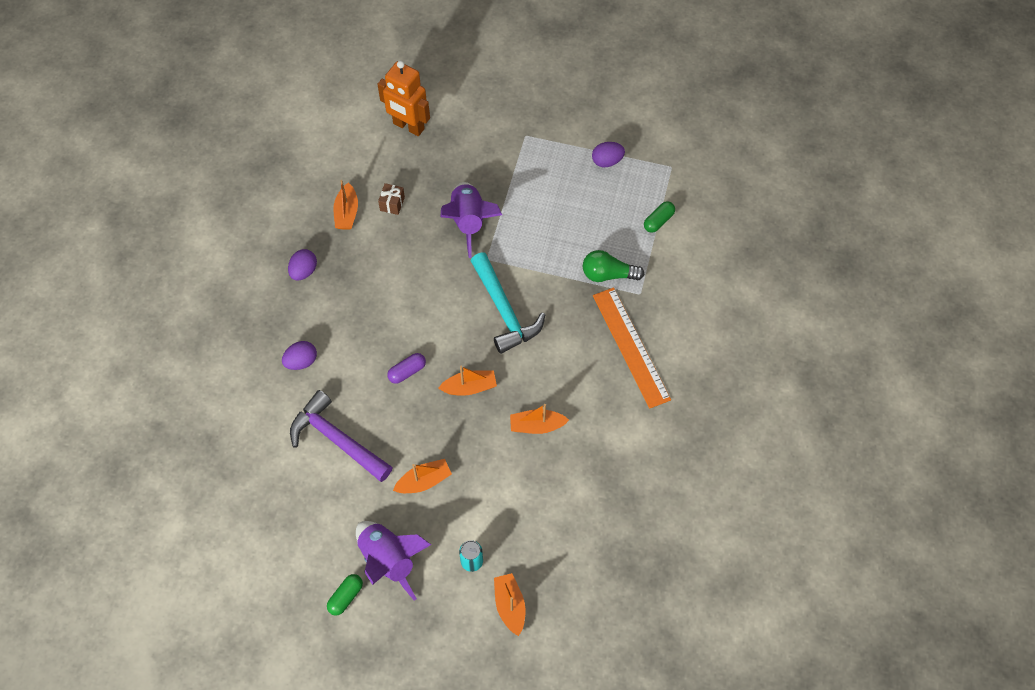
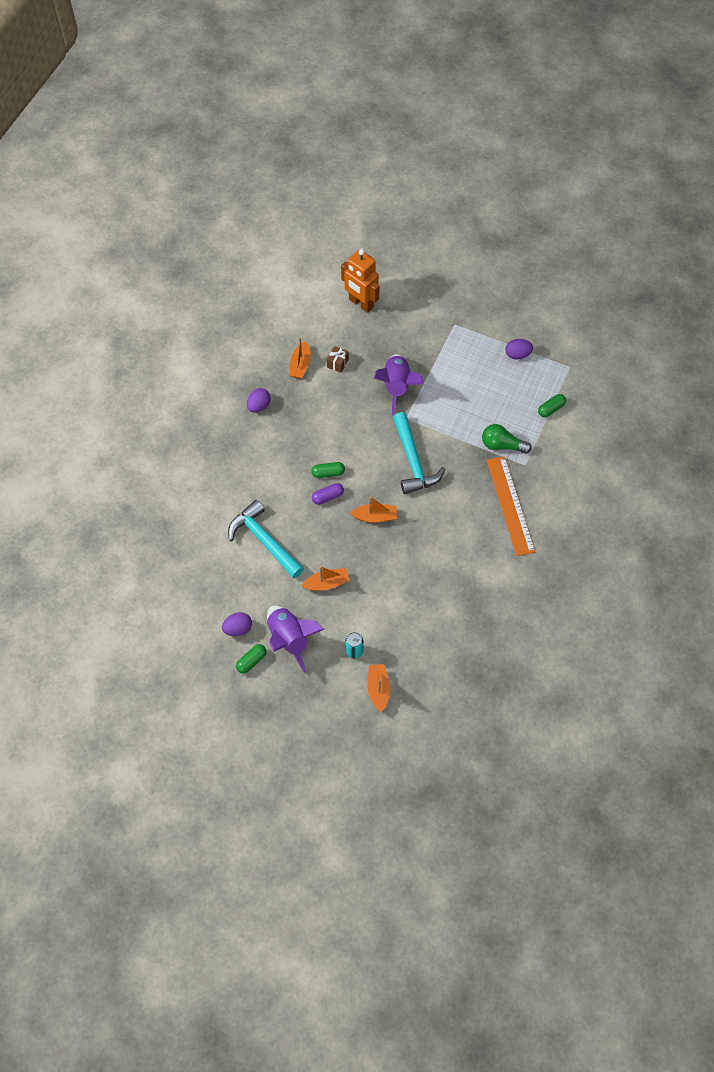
camera: 10 degrees right, 0 degrees up
purple egg [282,341,317,370] -> purple egg moved to [222,612,252,636]
purple hammer [290,390,393,482] -> turquoise hammer [228,500,304,578]
orange boat [510,404,569,434] -> none
none -> green capsule [311,462,345,478]

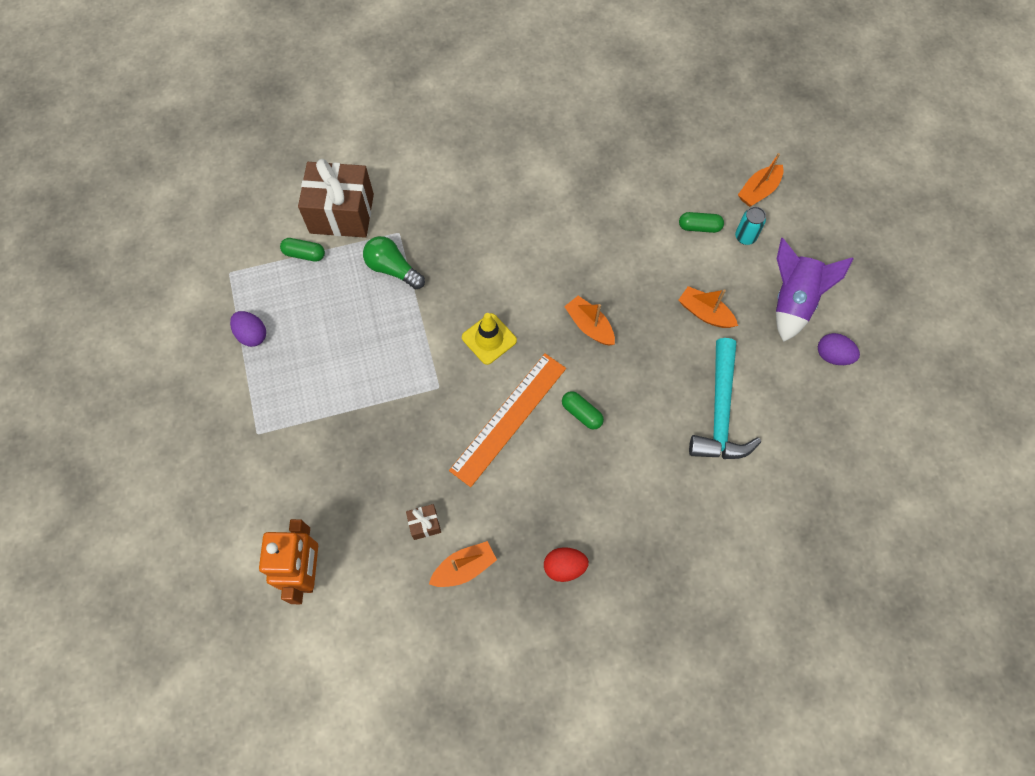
camera: 130 degrees left, 5 degrees up
green capsule [236,644,267,674] -> green capsule moved to [679,212,724,233]
purple egg [247,388,271,412] -> red egg [544,547,589,582]
purple capsule [312,483,344,505] -> none
purple rocket [374,354,424,415] -> none
turquoise hammer [393,412,445,494] -> yellow traffic cone [462,313,517,365]
green light bulb [482,424,532,454] -> green light bulb turned 150 degrees clockwise [363,236,425,289]
orange ruler [487,456,535,556] -> orange ruler moved to [449,353,566,487]
none -> brown gift [298,159,374,238]

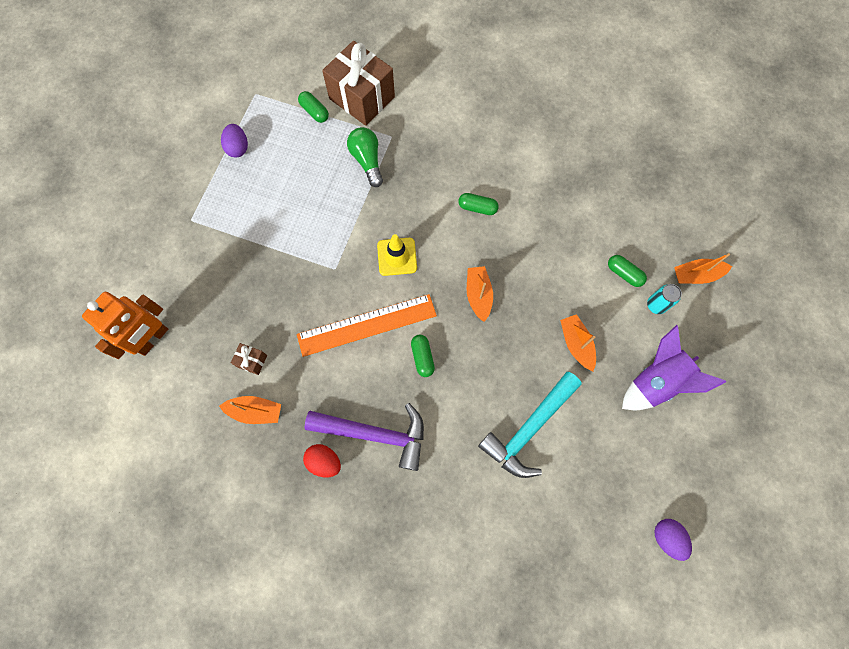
camera: 35 degrees right, 5 degrees up
purple egg [818,333,860,365] -> purple egg moved to [654,519,692,561]
none -> purple hammer [304,403,424,471]
none -> green capsule [458,193,499,215]

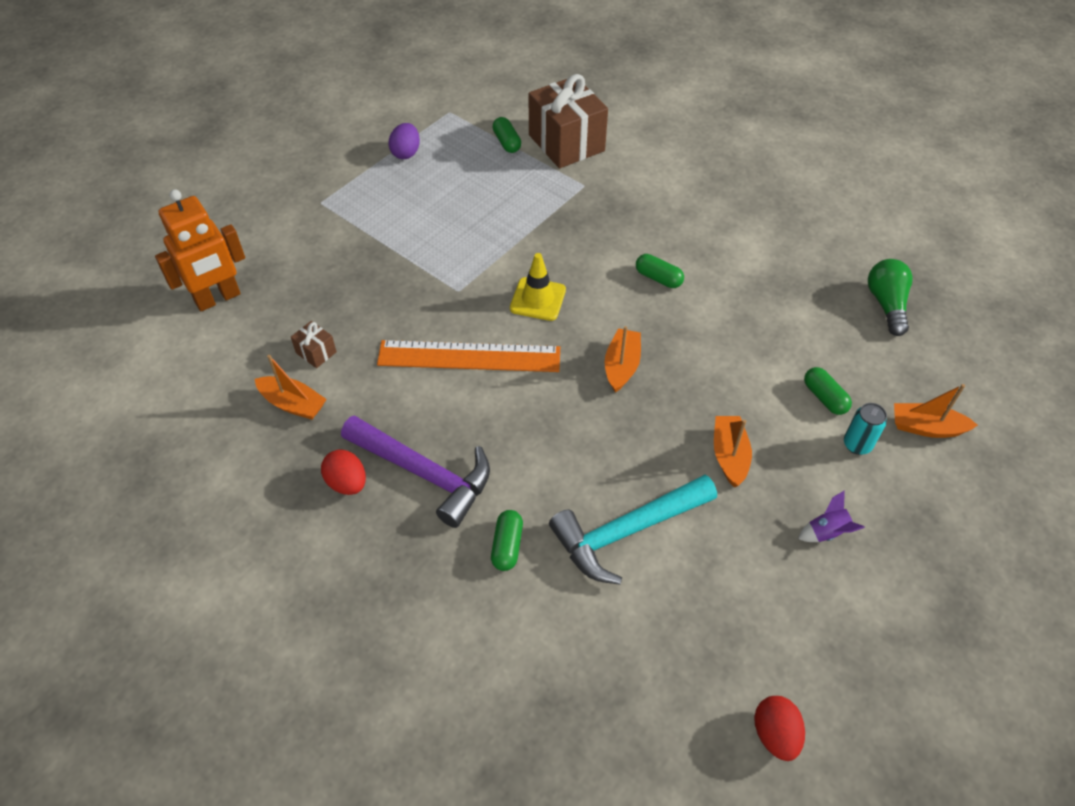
camera: 20 degrees right, 20 degrees down
green light bulb [347,127,383,187] -> green light bulb moved to [868,259,913,336]
green capsule [411,334,435,377] -> green capsule moved to [491,510,523,571]
purple rocket [622,325,726,410] -> purple rocket [798,490,865,542], size x0.47
purple egg [654,519,692,561] -> red egg [754,696,805,761]

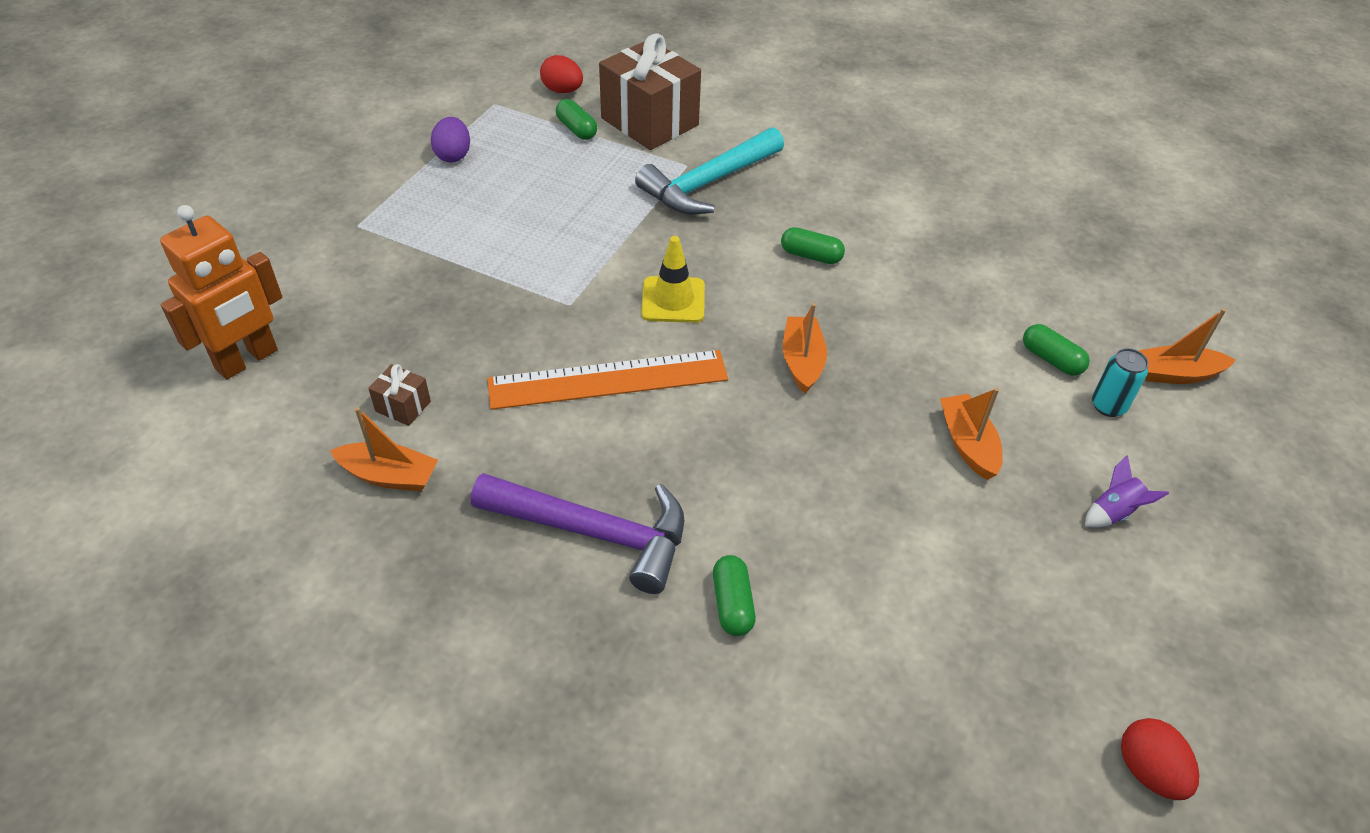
camera: 15 degrees left, 5 degrees down
red egg [321,450,366,495] -> red egg moved to [540,55,583,93]
turquoise hammer [549,475,717,585] -> turquoise hammer moved to [635,127,784,215]
green light bulb [868,259,913,336] -> none

